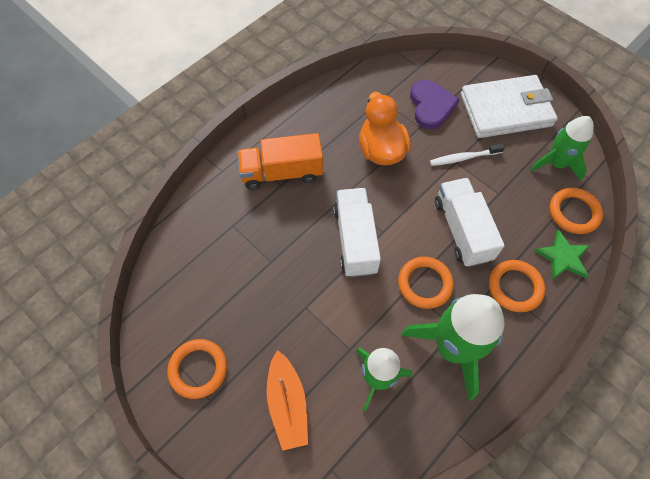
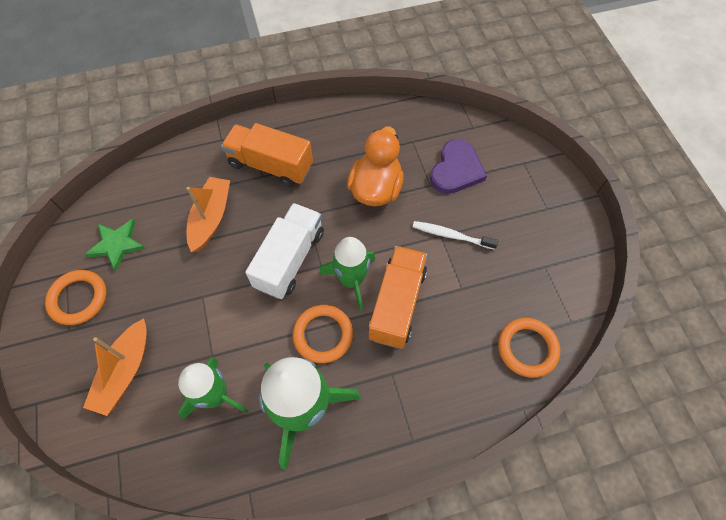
camera: 30 degrees right, 0 degrees up
white truck [435,178,505,267] -> orange truck [368,246,427,349]
white wallet [461,75,558,138] -> none
orange ring [489,260,545,312] -> none
green rocket [530,116,594,181] -> green rocket moved to [319,237,375,311]
green star [535,229,590,280] -> green star moved to [85,219,146,271]
none -> orange boat [186,177,230,252]

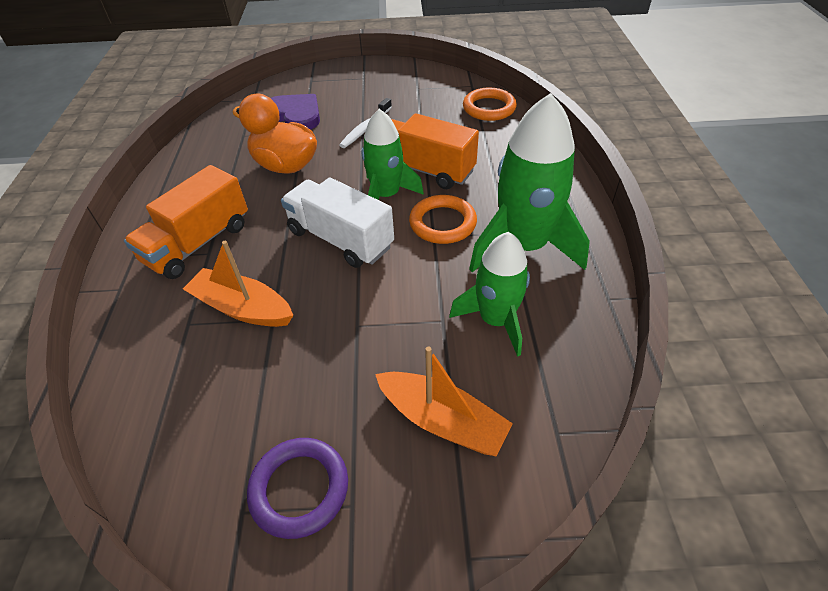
camera: 75 degrees left, 15 degrees down
orange ring [45,270,107,325] -> purple ring [247,438,348,539]
green star [85,219,146,271] -> none

